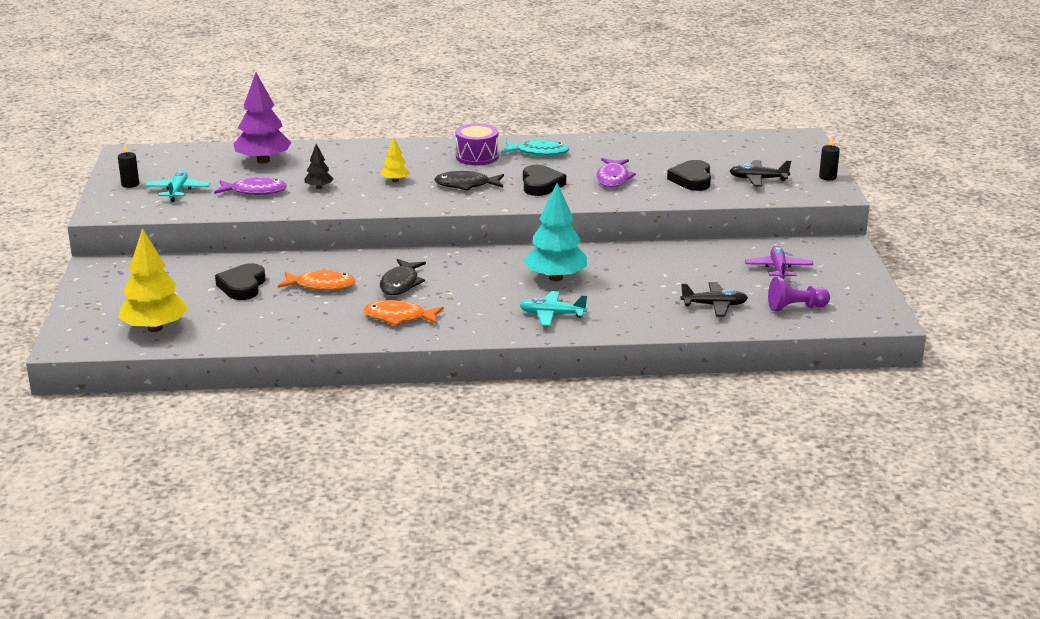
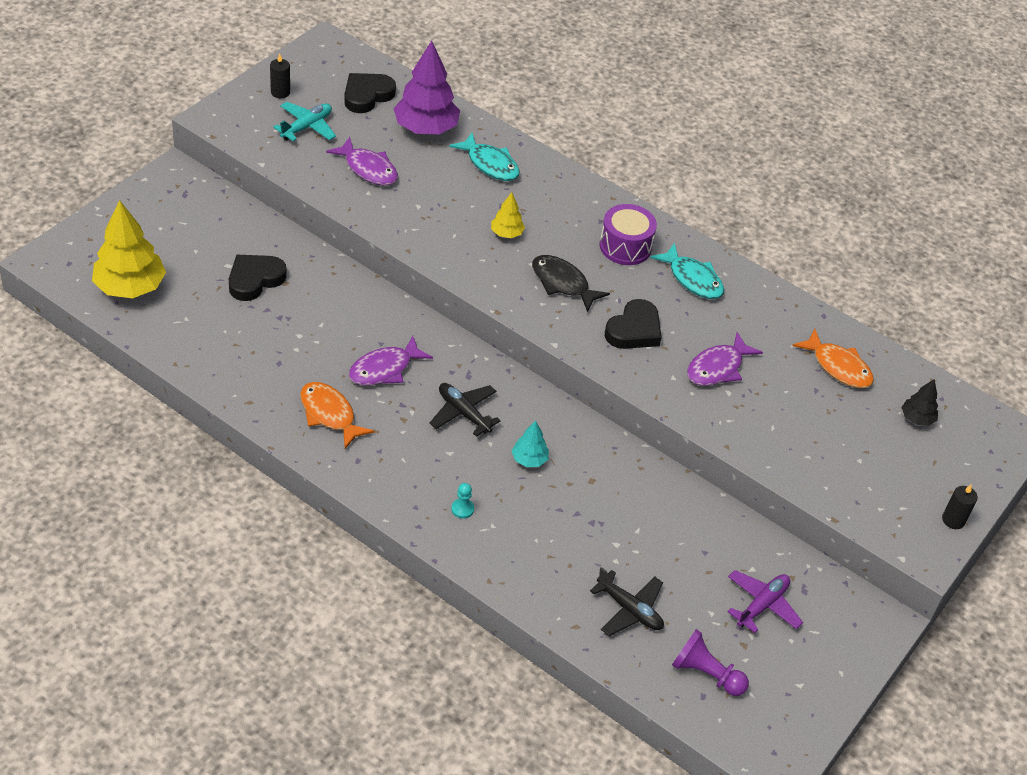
camera: 35 degrees right, 20 degrees up
orange fish [278,269,356,291] -> orange fish moved to [792,329,874,388]
black tree [304,144,333,189] -> black tree moved to [901,379,938,426]
black fish [380,259,426,295] -> purple fish [349,336,433,386]
turquoise plane [520,291,587,326] -> turquoise pawn [451,483,474,519]
turquoise tree [524,183,587,281] -> turquoise tree [512,420,549,467], size x0.49
black heart [667,160,711,191] -> black heart moved to [344,73,396,113]
black plane [730,160,791,187] -> black plane moved to [430,383,501,437]
none -> turquoise fish [449,133,520,181]

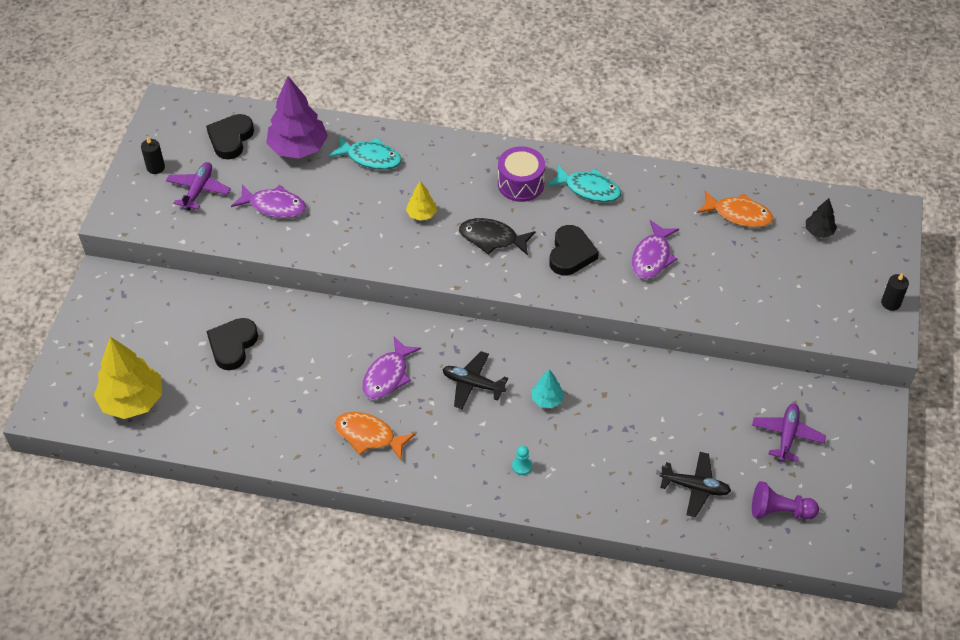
camera: 20 degrees left, 5 degrees up
turquoise plane [273,102,336,141] -> purple plane [166,162,231,210]

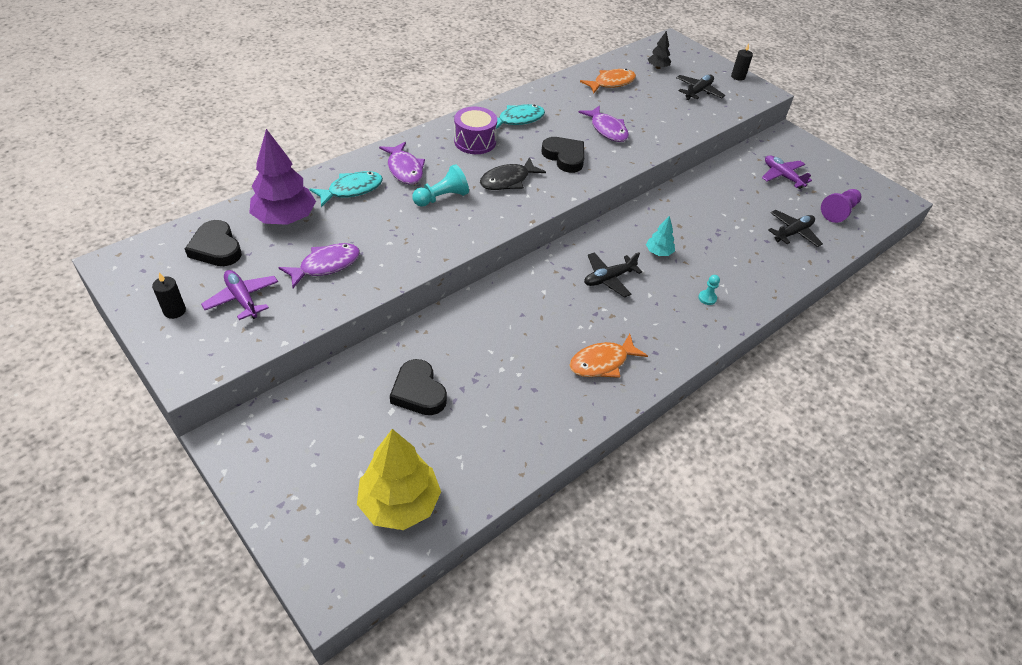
camera: 55 degrees left, 5 degrees down
purple fish [362,337,421,400] -> purple fish moved to [379,142,425,184]
yellow tree [406,181,437,221] -> turquoise pawn [412,164,469,207]
none -> black plane [676,75,725,100]

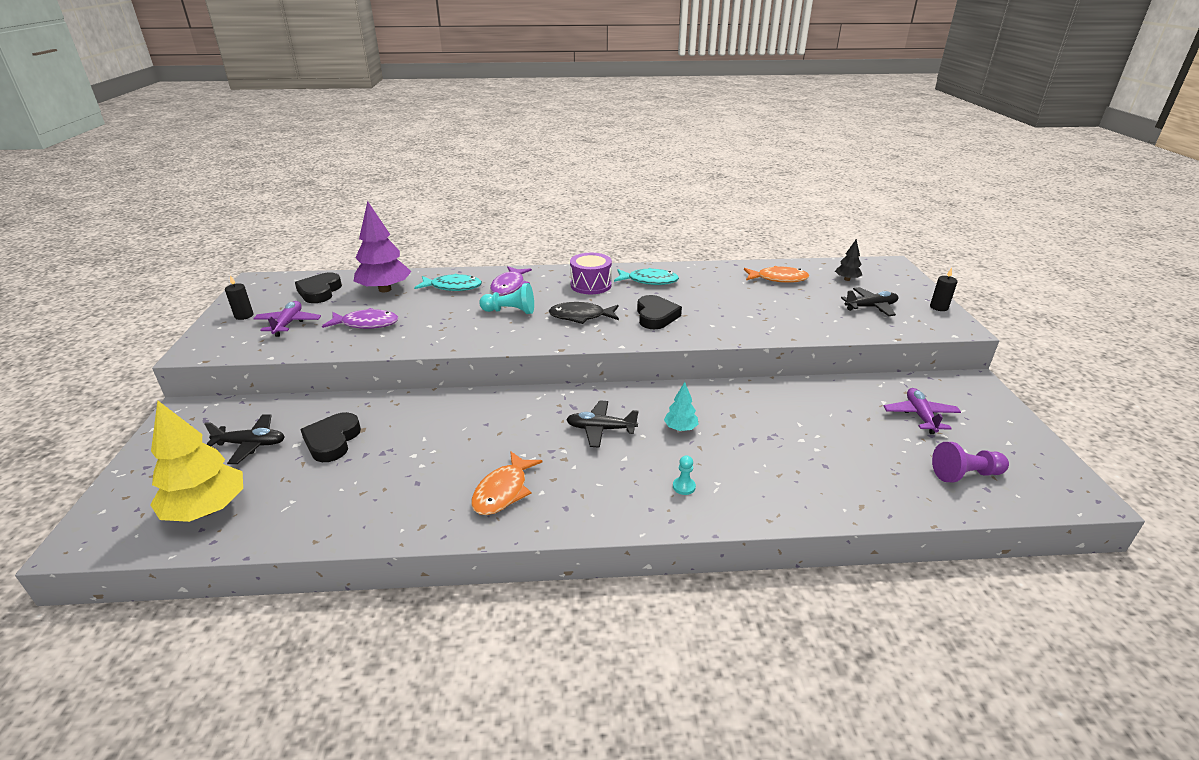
camera: 40 degrees right, 15 degrees down
orange fish [569,334,648,378] -> orange fish turned 75 degrees counterclockwise [471,451,542,515]
purple fish [578,105,629,142] -> none
black plane [768,210,823,247] -> black plane moved to [204,414,285,464]

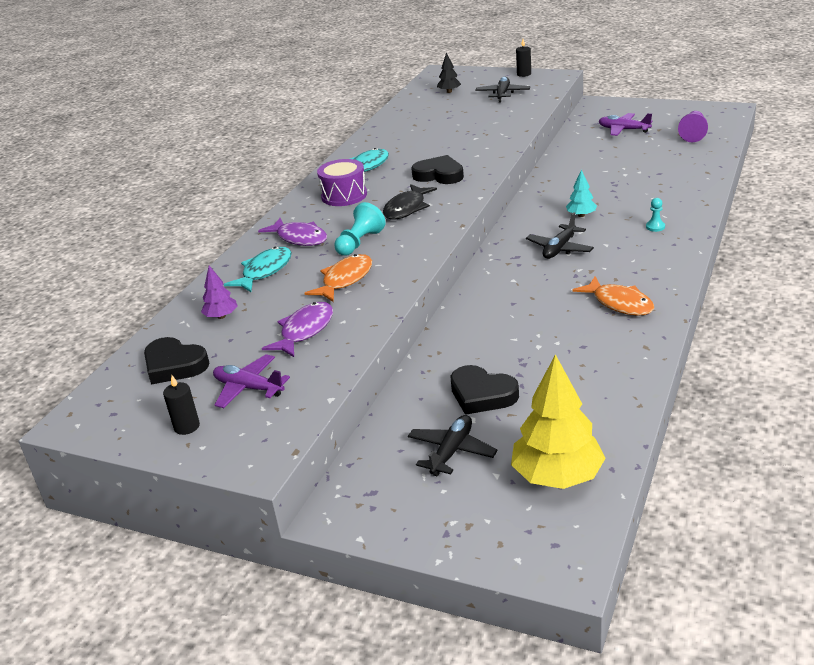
camera: 60 degrees left, 0 degrees up
purple tree [354,201,411,292] -> purple tree [201,266,238,319], size x0.49
orange fish [744,266,809,283] -> orange fish moved to [304,254,372,302]

